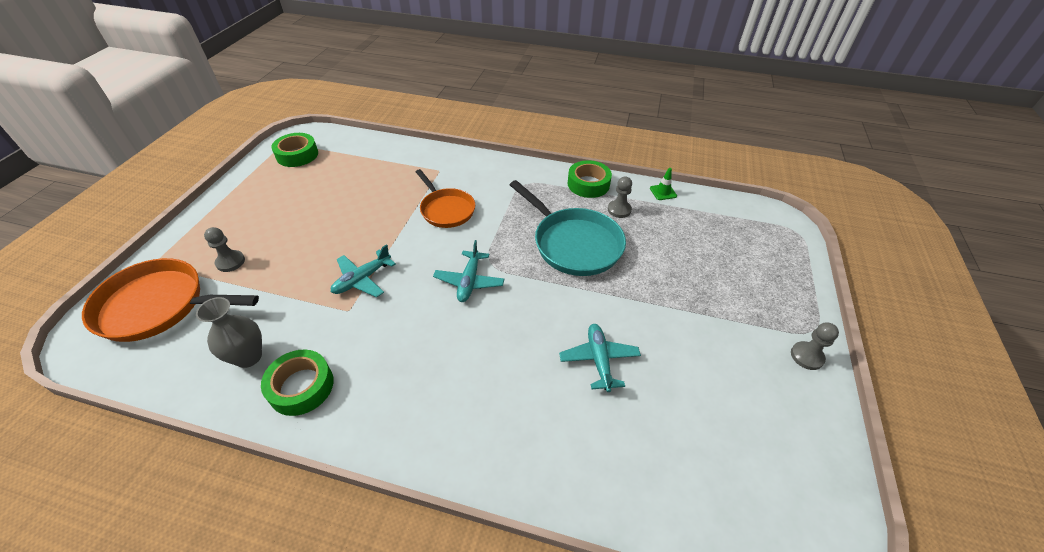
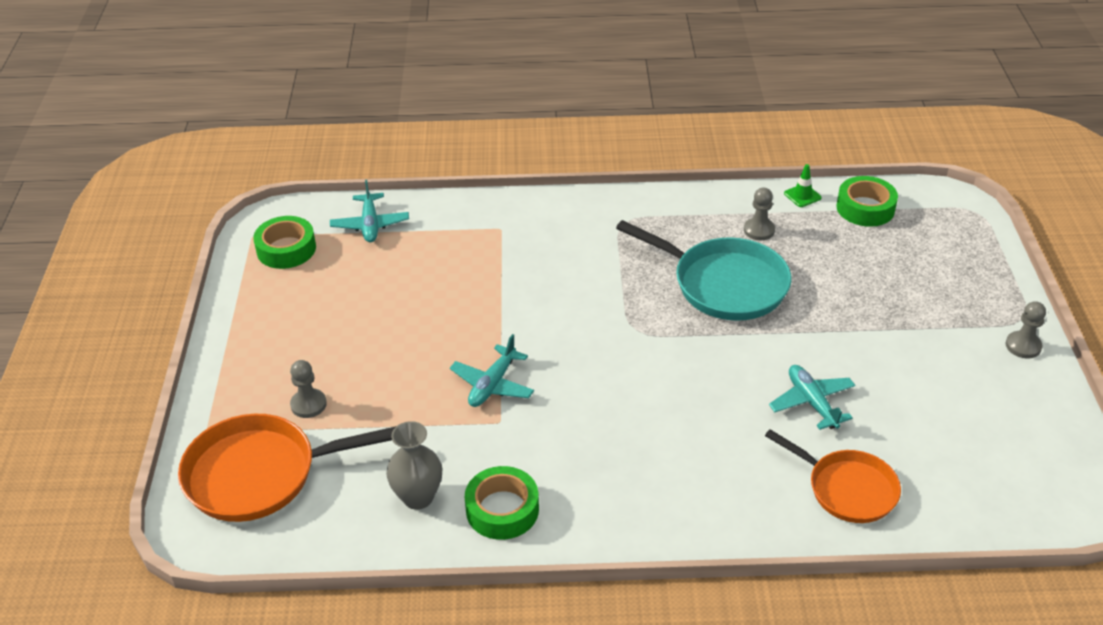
camera: 15 degrees left, 5 degrees down
orange pan [416,169,475,228] -> orange pan moved to [765,429,901,523]
turquoise plane [433,240,504,302] -> turquoise plane moved to [330,180,409,242]
green tape [568,160,612,198] -> green tape moved to [836,176,898,227]

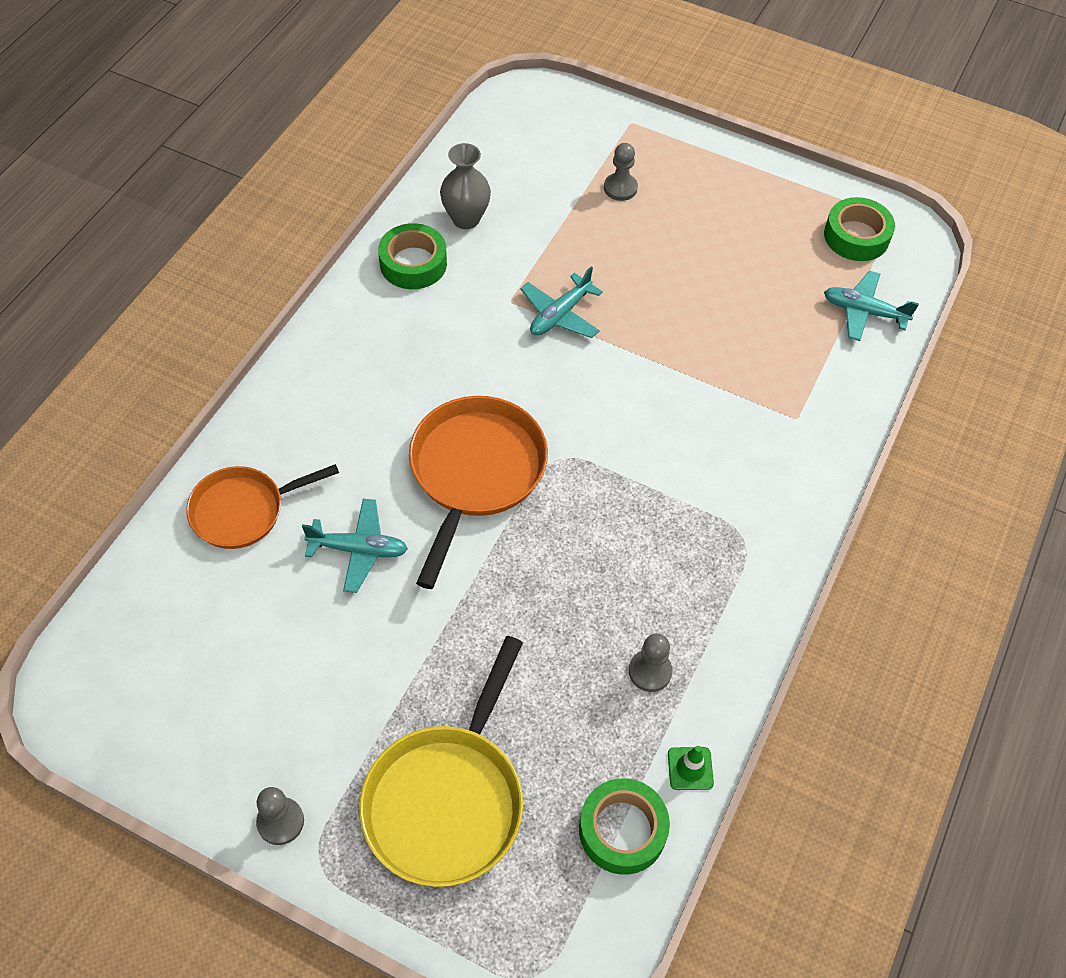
camera: 115 degrees right, 15 degrees up
orange pan [178,414,396,522] -> orange pan moved to [409,396,548,589]
turquoise plane [450,334,534,407] -> turquoise plane turned 105 degrees counterclockwise [520,267,603,338]
turquoise pan [616,220,791,321] -> none
none -> yellow pan [359,636,523,887]

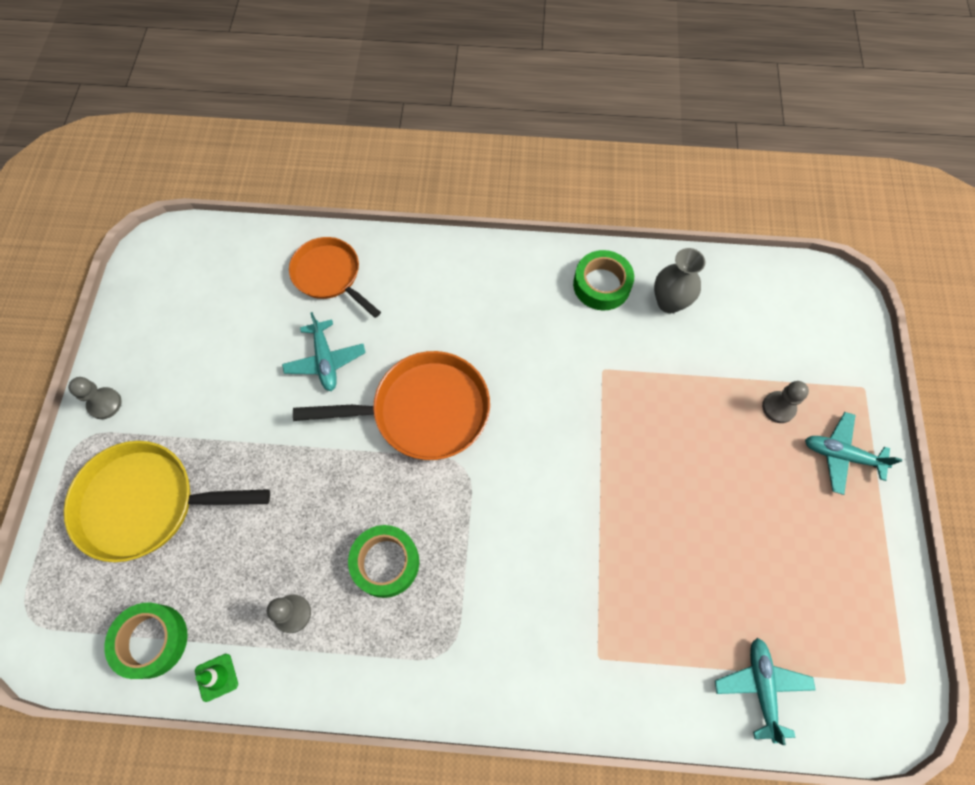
camera: 70 degrees right, 10 degrees up
turquoise plane [520,267,603,338] -> turquoise plane moved to [805,412,902,495]
green tape [824,197,895,261] -> green tape moved to [348,525,419,598]

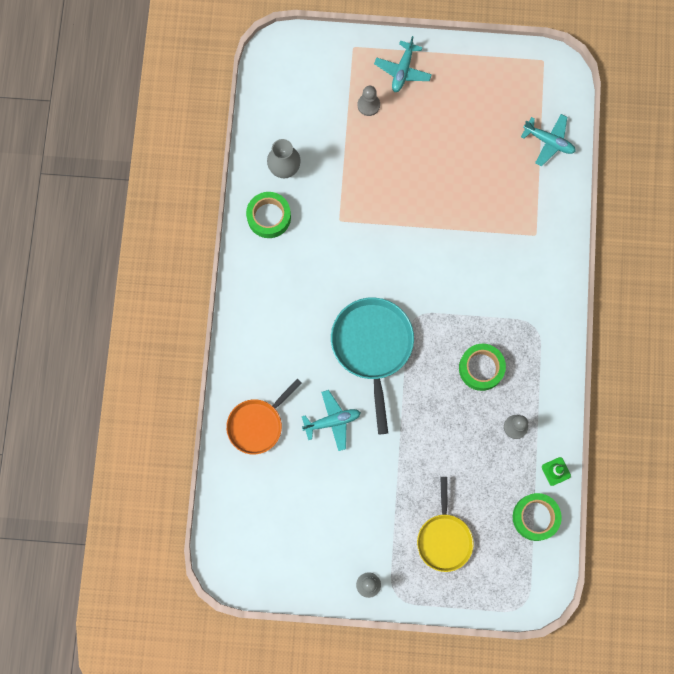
camera: 90 degrees left, 10 degrees up
yellow pan [64,441,270,562] -> yellow pan [417,477,474,572], size x0.66
orange pan [293,351,490,460] -> turquoise pan [331,298,414,434]
turquoise plane [715,638,816,745] -> turquoise plane turned 150 degrees counterclockwise [521,114,576,167]

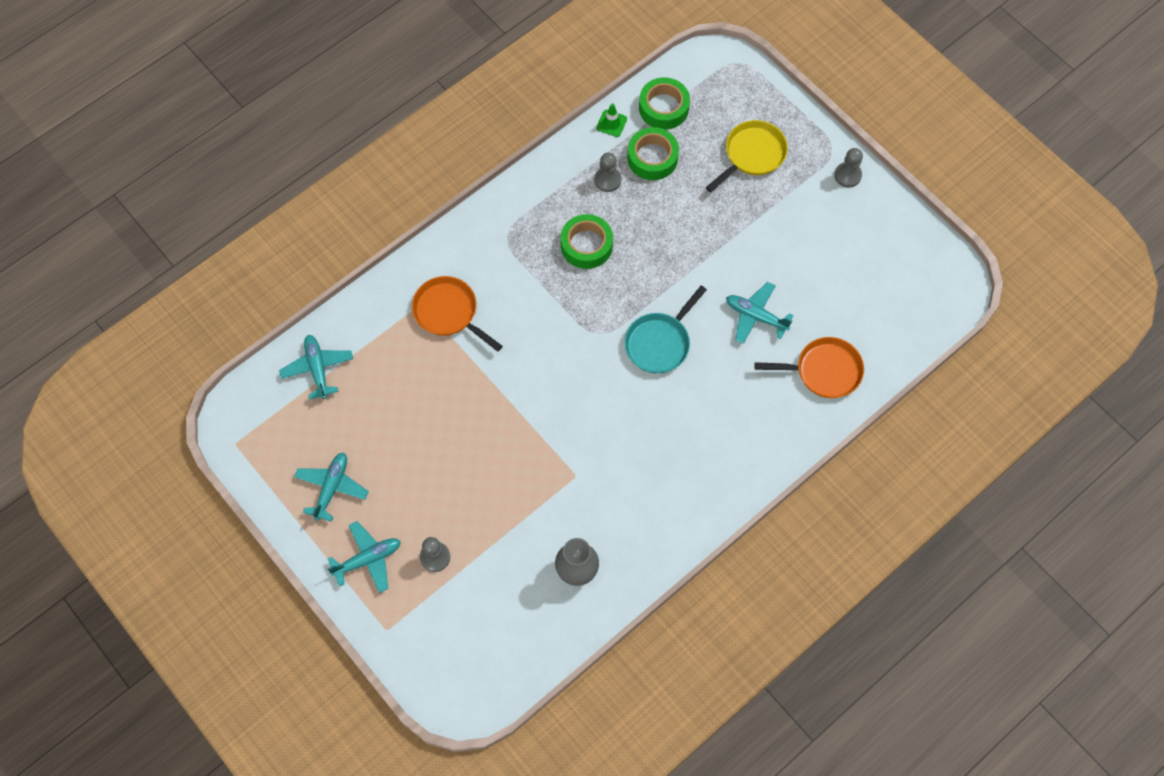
camera: 135 degrees left, 10 degrees down
green tape [246,192,291,238] -> green tape moved to [627,127,679,180]
turquoise pan [331,298,414,434] -> turquoise pan [624,286,707,374], size x0.66
none -> turquoise plane [294,453,369,522]
none -> orange pan [412,276,503,352]

